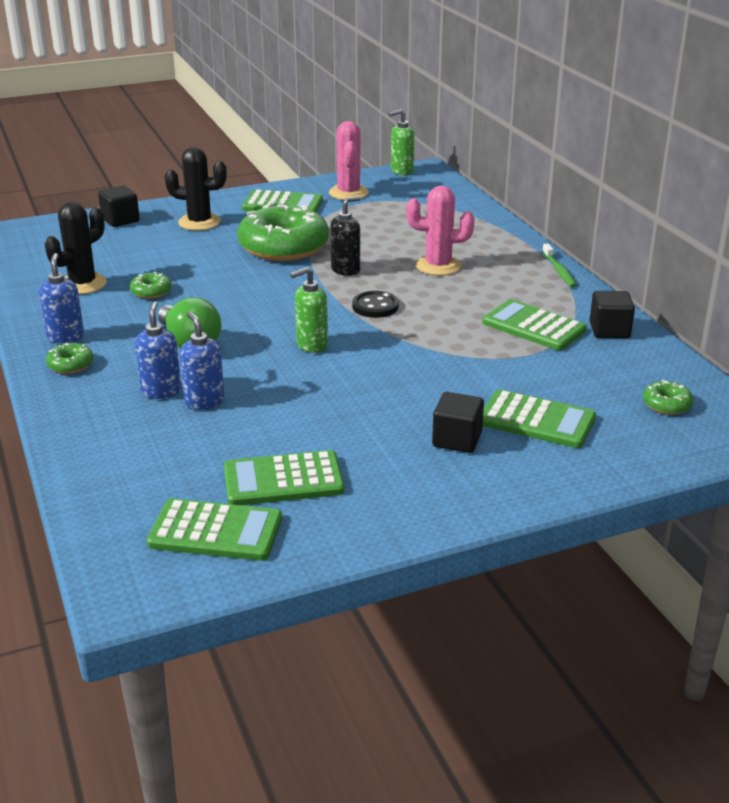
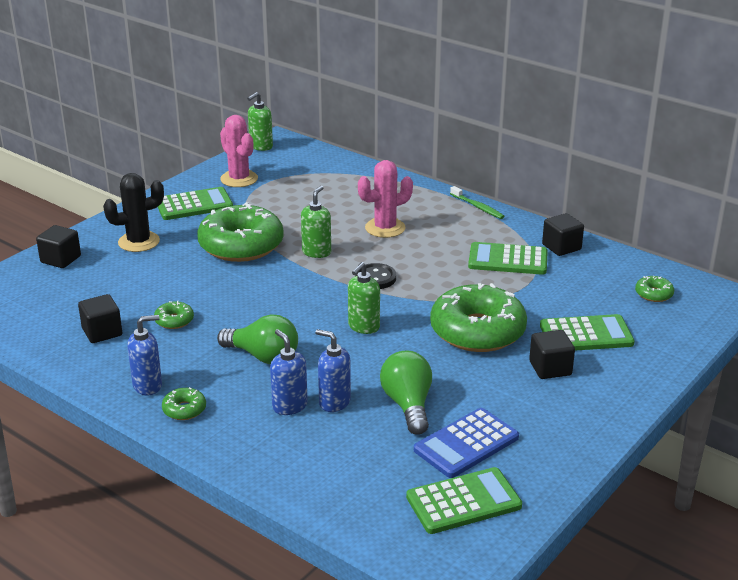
camera: 30 degrees left, 0 degrees up
blue soap dispenser [39,253,84,343] -> blue soap dispenser turned 105 degrees clockwise [127,315,162,395]
black cactus [45,202,107,294] -> black cube [78,294,122,343]
green calculator [224,450,344,505] -> blue calculator [414,408,519,478]
black soap dispenser [330,196,361,276] -> green soap dispenser [301,186,331,258]
none -> green light bulb [380,351,432,435]
none -> green donut [430,283,527,352]

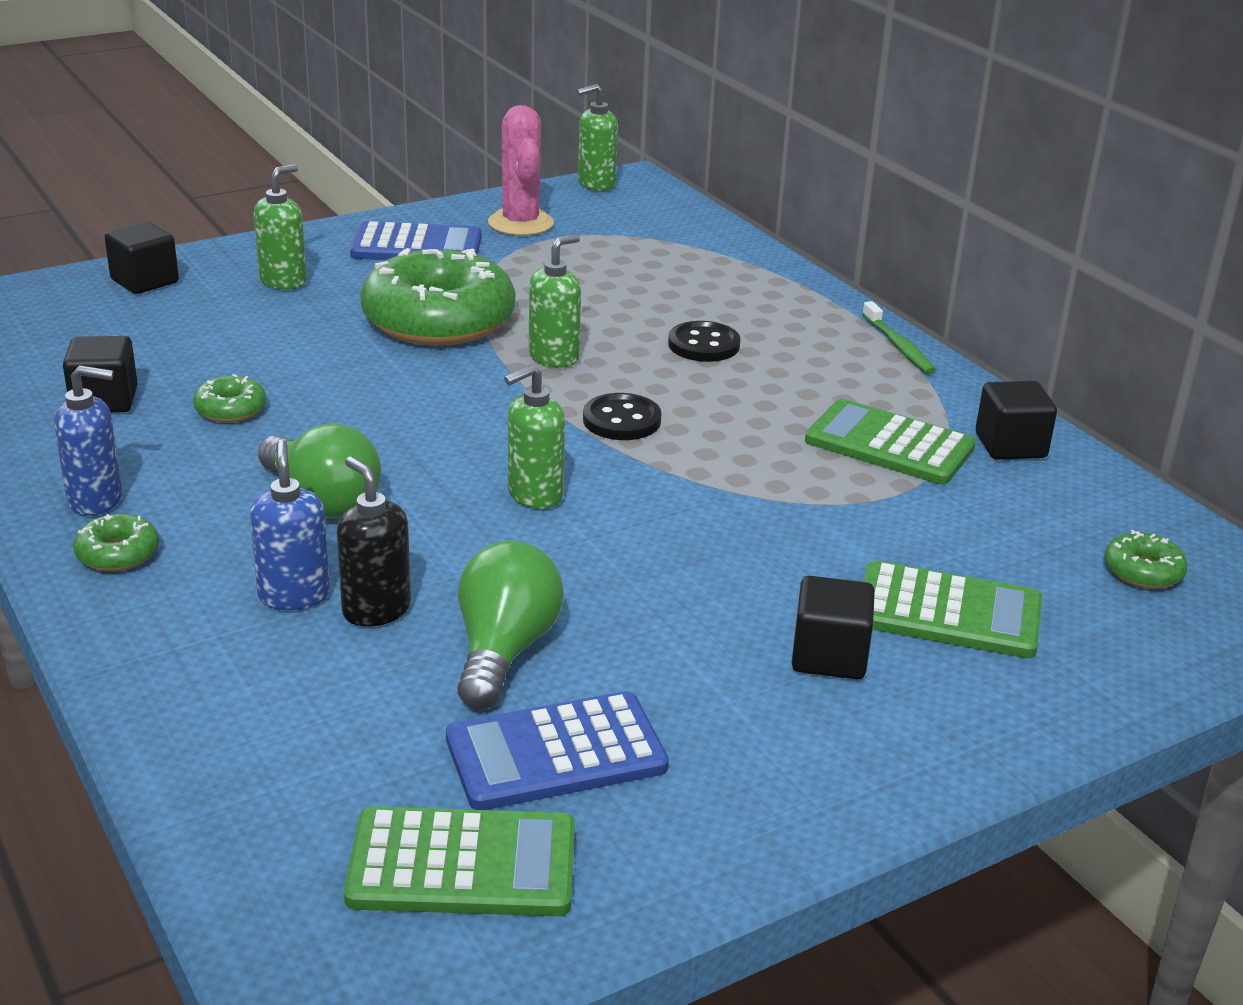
camera: 20 degrees right, 0 degrees up
black cactus [103,173,164,252] -> green soap dispenser [254,164,307,290]
green calculator [158,187,233,220] -> blue calculator [350,221,482,260]
blue soap dispenser [315,329,351,412] -> black soap dispenser [337,457,411,627]
pink cactus [358,160,413,238] -> black button [668,321,740,362]
green donut [430,283,527,352] -> none

